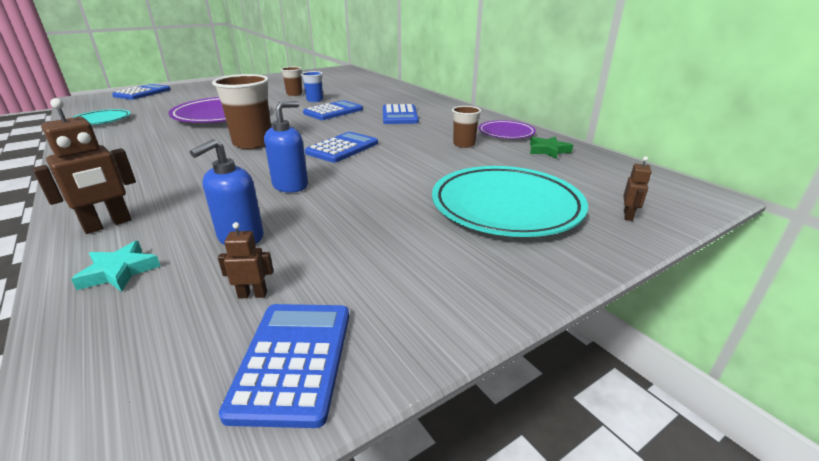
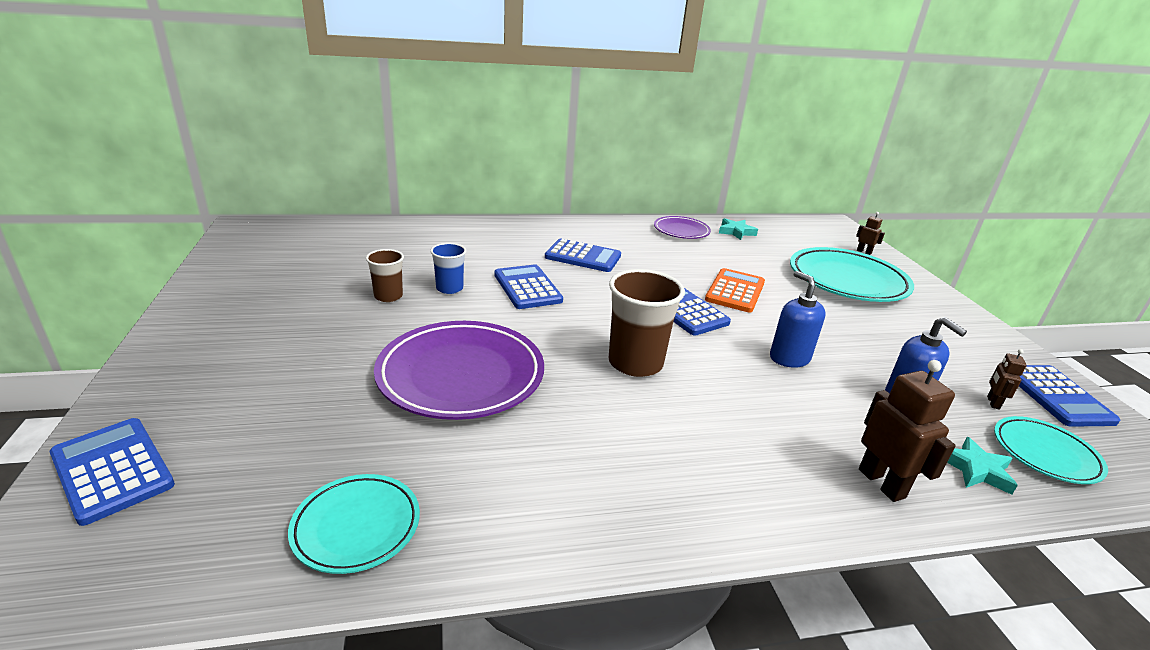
camera: 70 degrees left, 0 degrees up
blue calculator [219,304,349,428] -> blue calculator turned 120 degrees counterclockwise [1019,365,1120,427]
brown cup [452,106,481,148] -> none
green star [530,136,573,159] -> turquoise star [719,218,758,240]
none -> orange calculator [705,268,765,313]
none -> turquoise plate [994,416,1108,484]

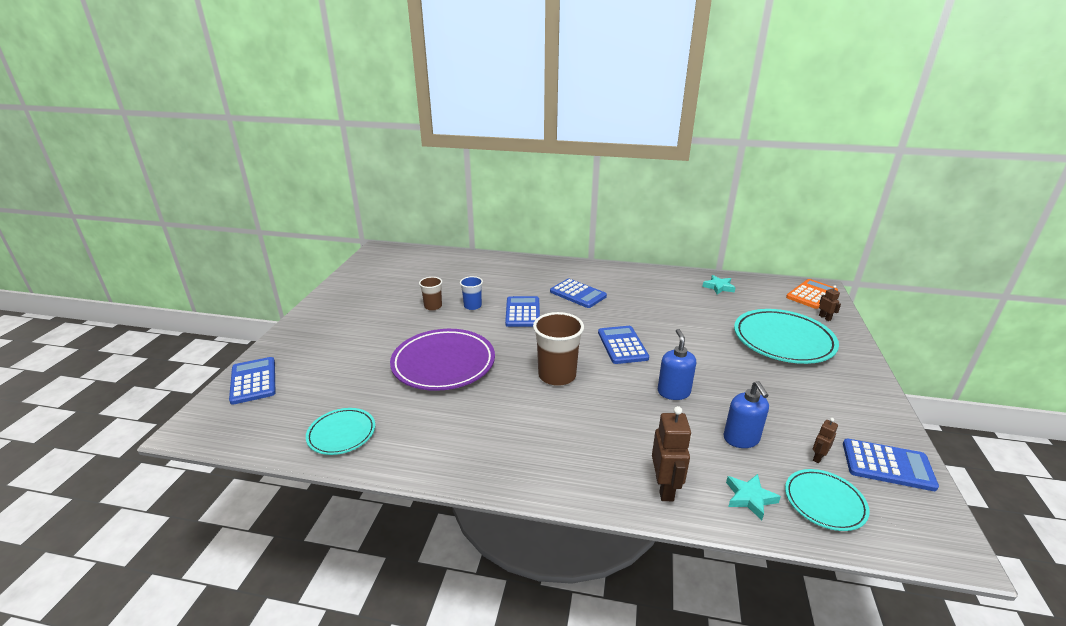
camera: 25 degrees right, 0 degrees up
purple plate [654,216,711,239] -> none
orange calculator [705,268,765,313] -> orange calculator moved to [786,279,838,309]
blue calculator [1019,365,1120,427] -> blue calculator turned 90 degrees counterclockwise [843,439,939,491]

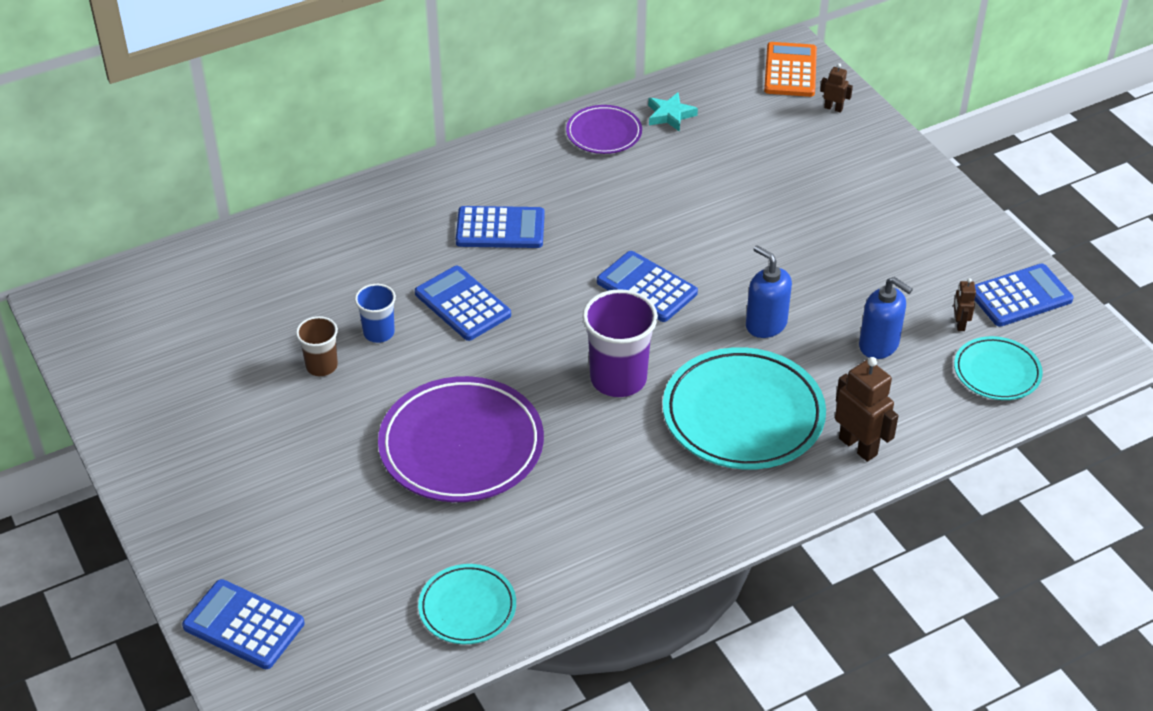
camera: 40 degrees left, 15 degrees up
brown cup [533,312,584,386] -> purple cup [582,289,658,397]
turquoise star [726,474,781,520] -> none
turquoise plate [734,309,839,364] -> turquoise plate moved to [663,347,826,469]
none -> purple plate [566,105,642,154]

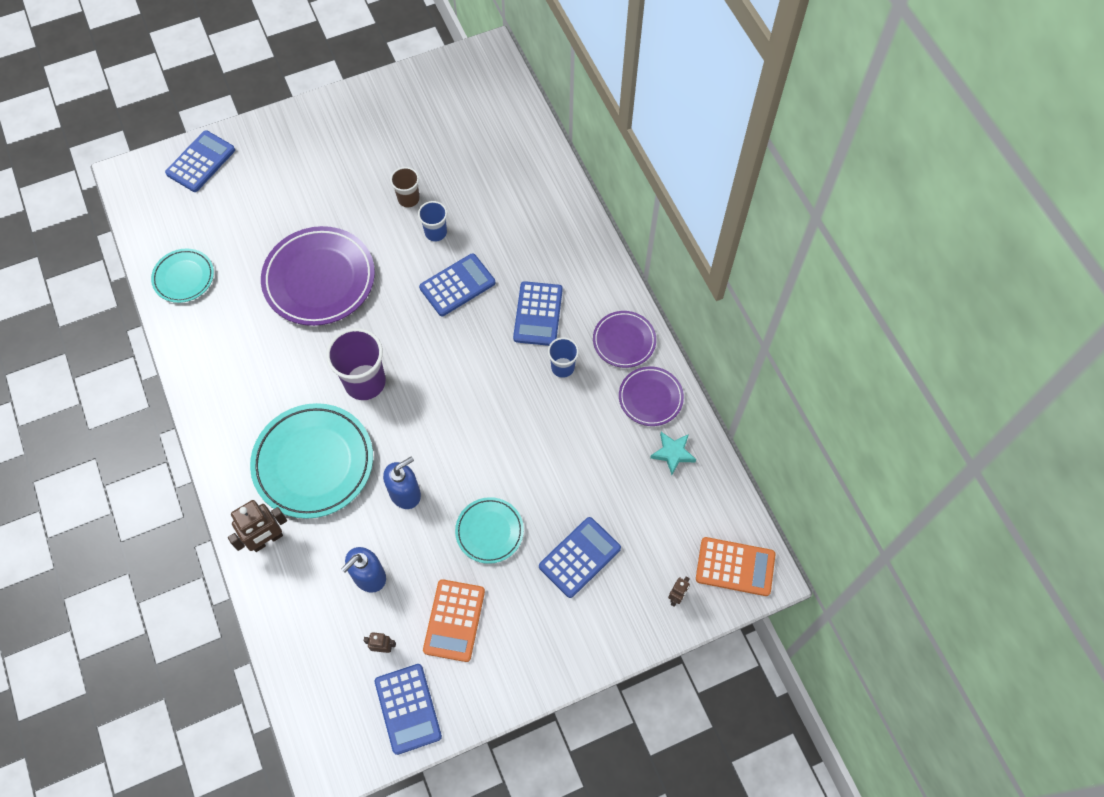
camera: 95 degrees right, 20 degrees up
blue calculator [597,251,698,322] -> blue calculator moved to [539,517,621,598]
turquoise plate [954,336,1043,400] -> turquoise plate moved to [455,497,524,564]
none -> orange calculator [423,579,485,662]
none -> blue cup [548,337,579,378]
none -> purple plate [593,311,656,368]

